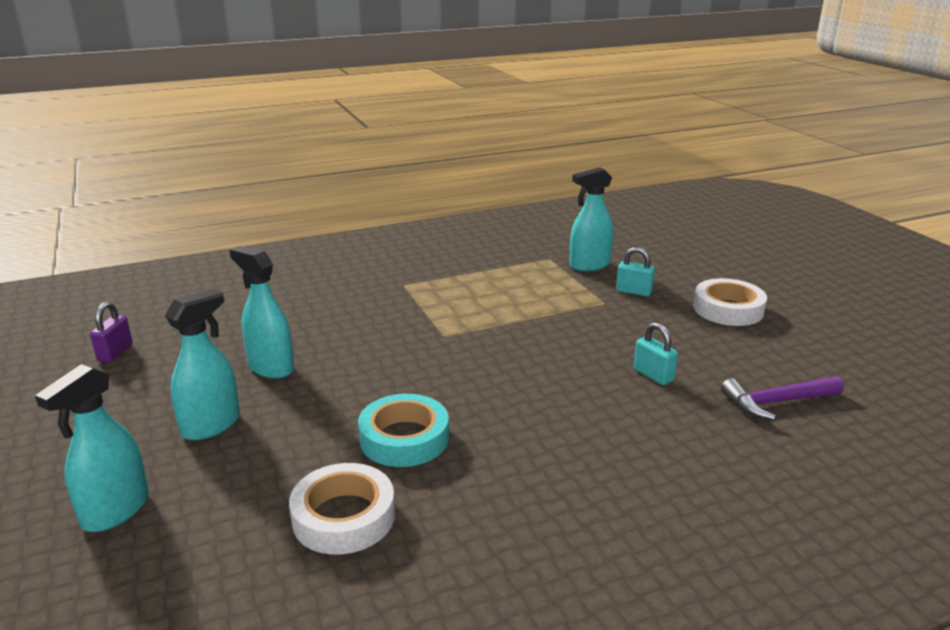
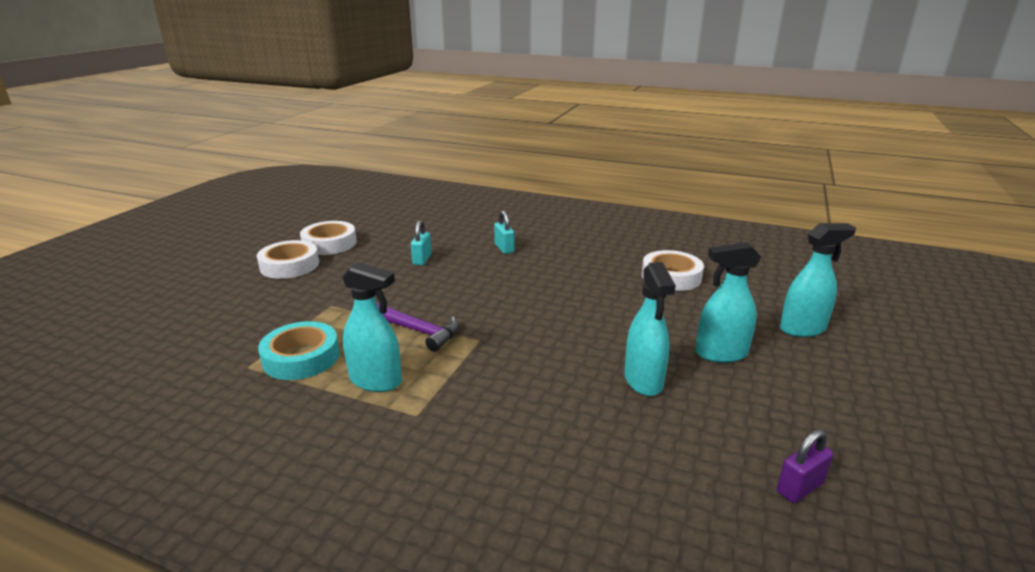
camera: 135 degrees left, 0 degrees up
turquoise tape [358,394,449,467] -> turquoise tape moved to [258,321,340,380]
turquoise spray bottle [569,167,613,271] -> turquoise spray bottle moved to [342,262,402,392]
turquoise padlock [616,247,655,296] -> turquoise padlock moved to [494,211,515,254]
purple hammer [721,376,844,420] -> purple hammer moved to [376,303,459,352]
none -> white tape [300,221,357,255]

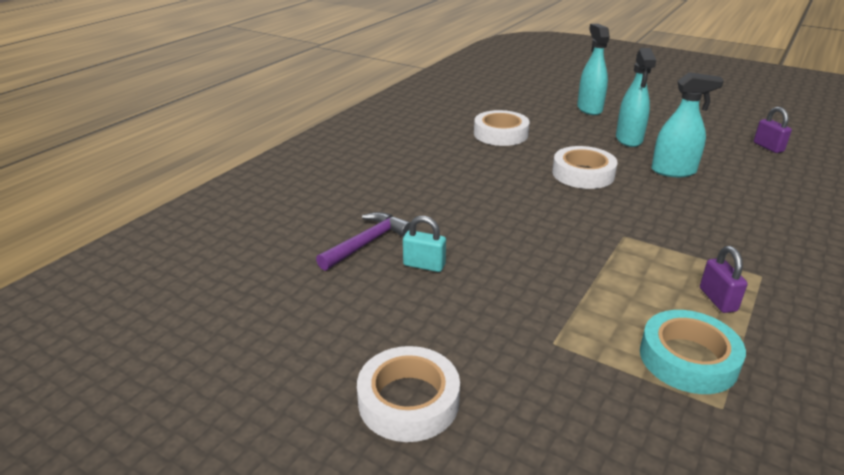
camera: 80 degrees left, 5 degrees up
white tape [300,221,357,255] -> white tape moved to [552,146,618,189]
turquoise spray bottle [342,262,402,392] -> purple padlock [700,246,748,313]
purple hammer [376,303,459,352] -> purple hammer moved to [316,212,410,271]
turquoise padlock [494,211,515,254] -> none

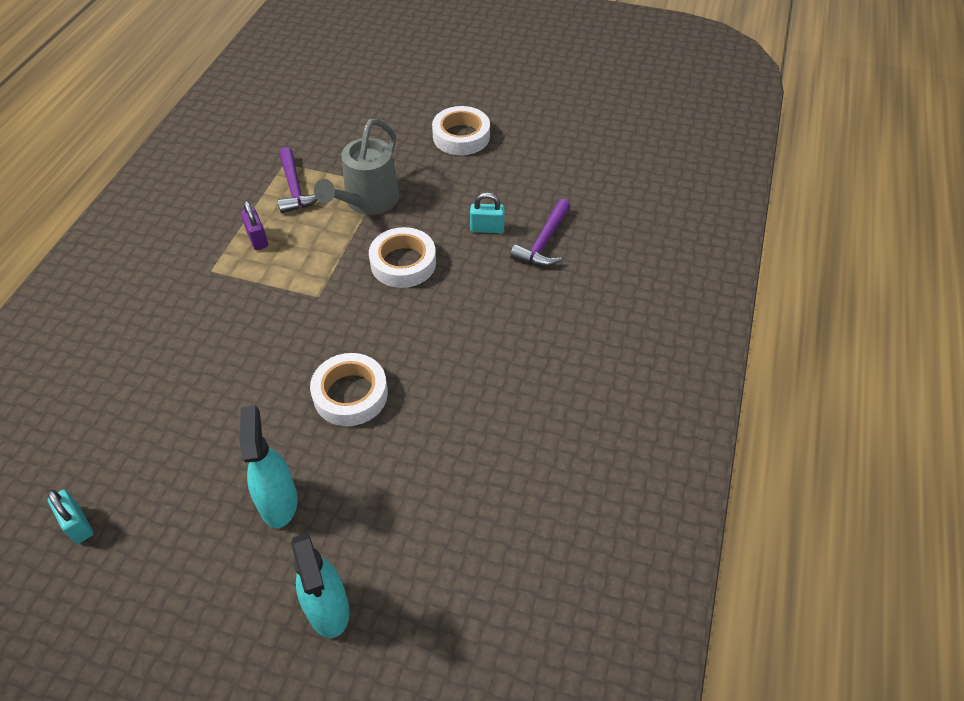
camera: 165 degrees right, 20 degrees up
white tape [474,110,530,146] -> white tape moved to [369,227,436,288]
turquoise tape [640,310,746,394] -> purple hammer [278,147,318,214]
turquoise spray bottle [651,72,724,177] -> none
purple padlock [754,107,792,153] -> turquoise padlock [48,490,93,544]
none -> grey watering can [314,119,400,215]

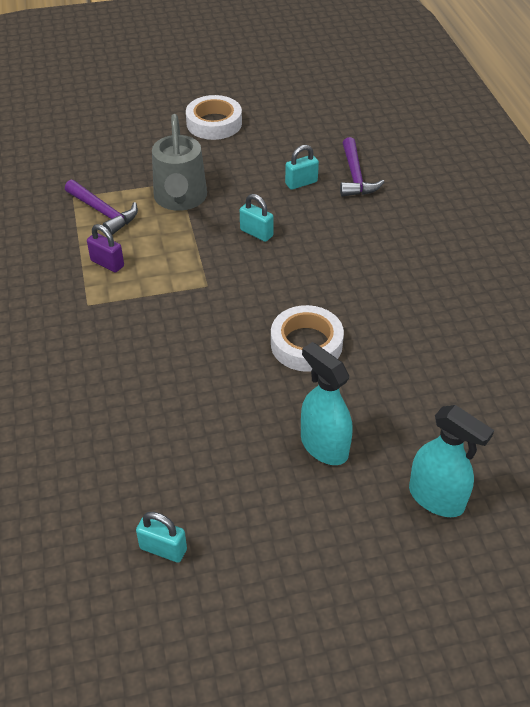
camera: 30 degrees left, 5 degrees down
white tape [369,227,436,288] -> turquoise padlock [240,194,274,242]

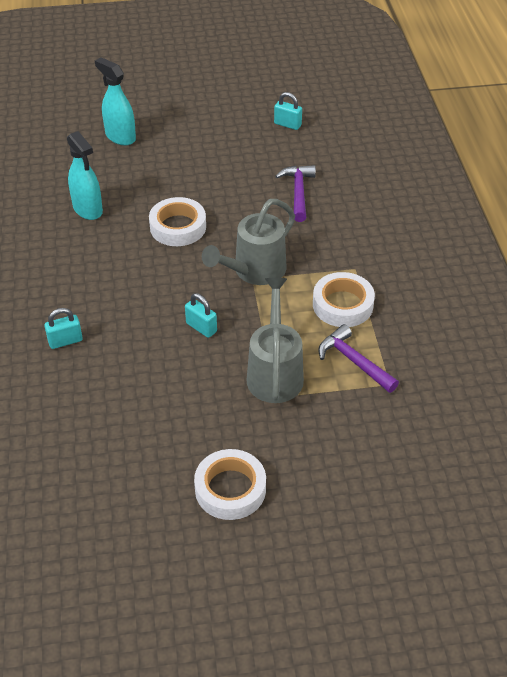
camera: 175 degrees left, 0 degrees up
purple padlock [87,224,124,273] -> white tape [313,272,375,327]
turquoise padlock [285,145,319,190] -> turquoise padlock moved to [44,308,83,349]
turquoise spray bottle [301,342,352,465] -> turquoise spray bottle moved to [67,131,103,220]
purple hammer [340,137,384,196] -> purple hammer moved to [276,165,316,222]
none -> grey watering can [202,199,295,285]

